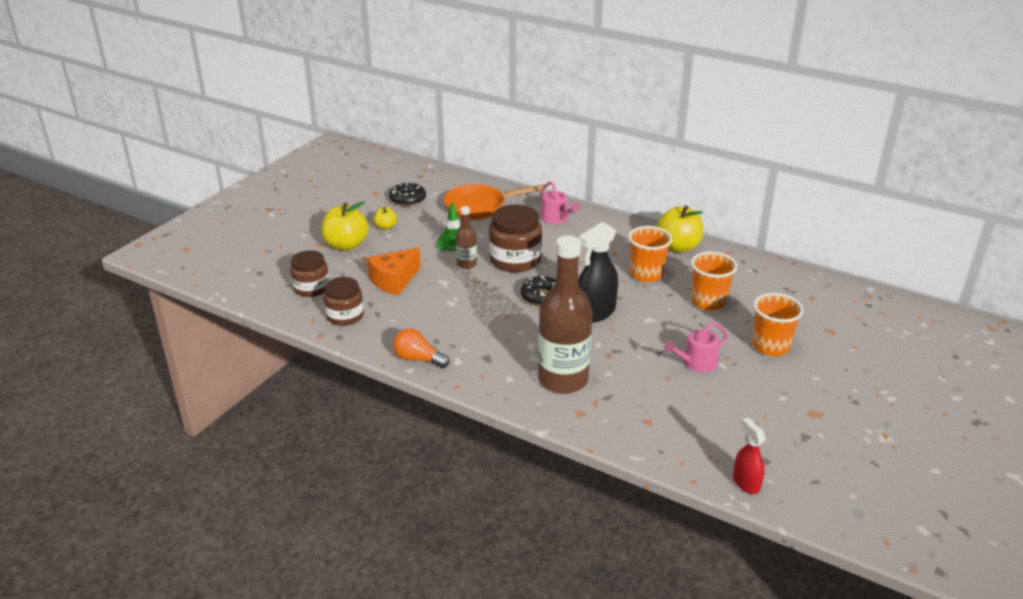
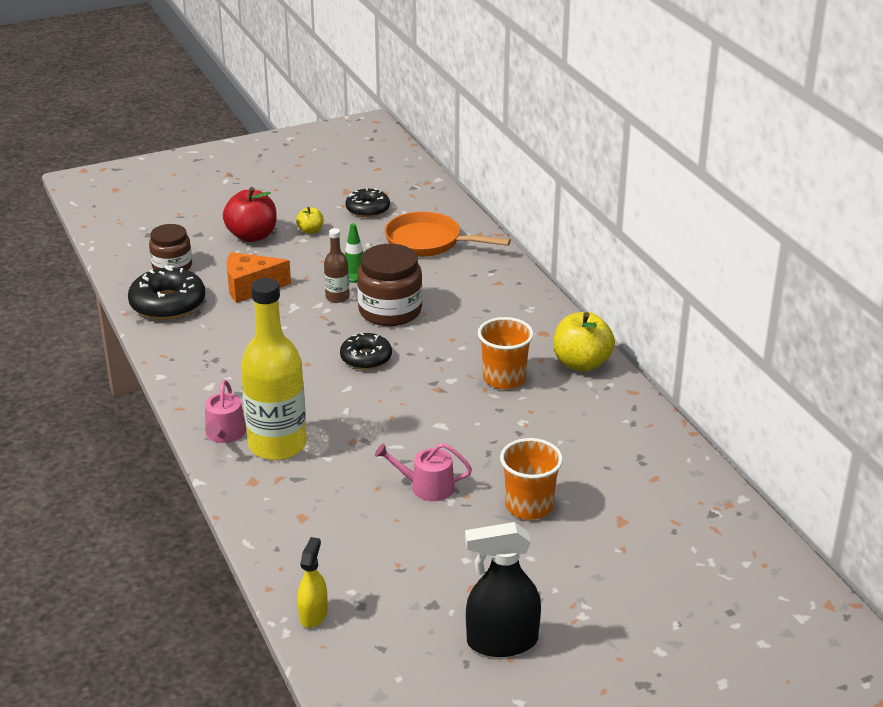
camera: 35 degrees right, 0 degrees up
yellow apple [321,201,369,251] -> red apple [223,187,277,242]
brown jar [323,277,364,326] -> black donut [128,265,205,320]
orange light bulb [393,328,450,368] -> none
brown bottle [538,235,592,394] -> yellow bottle [241,278,307,460]
pink watering can [540,181,580,224] -> pink watering can moved to [205,380,246,443]
black spray bottle [578,222,618,323] -> black spray bottle moved to [465,522,541,657]
orange cup [691,251,737,310] -> none
red spray bottle [733,417,766,494] -> yellow spray bottle [297,537,328,628]

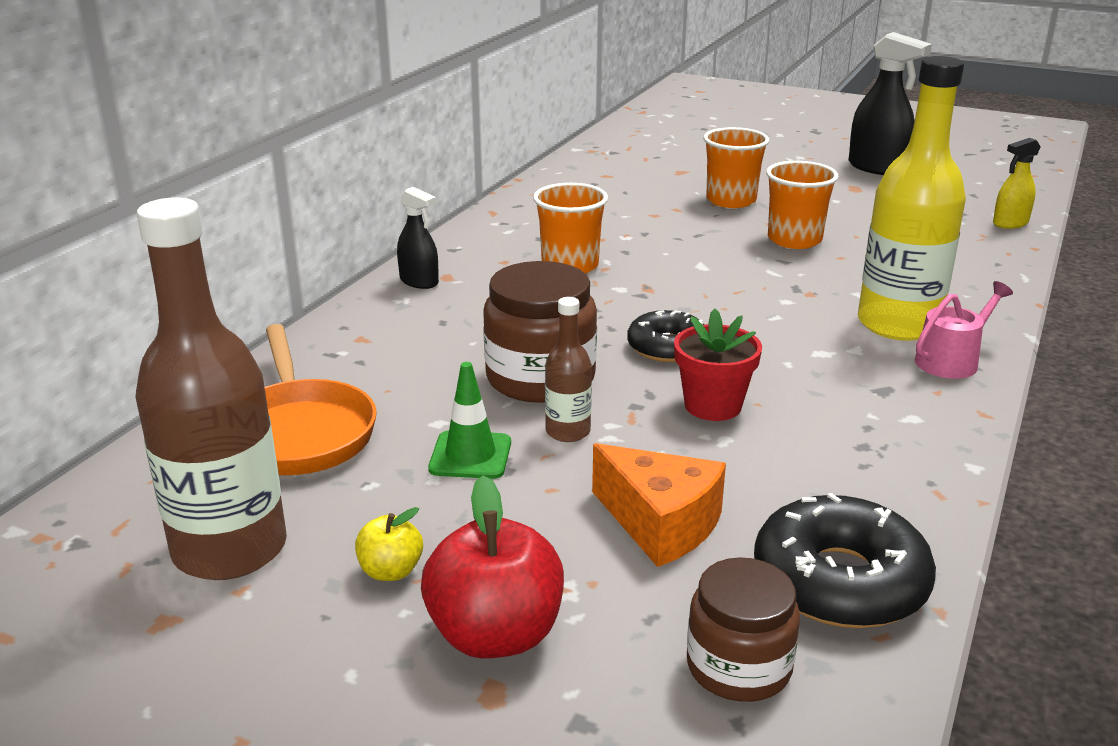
camera: 130 degrees left, 5 degrees down
black donut [345,188,390,218] -> brown bottle [135,197,287,580]
pink watering can [375,443,472,501] -> orange cup [766,161,839,249]
yellow apple [553,312,615,372] -> none
none -> black spray bottle [397,187,439,289]
none -> red flower pot [674,308,762,421]

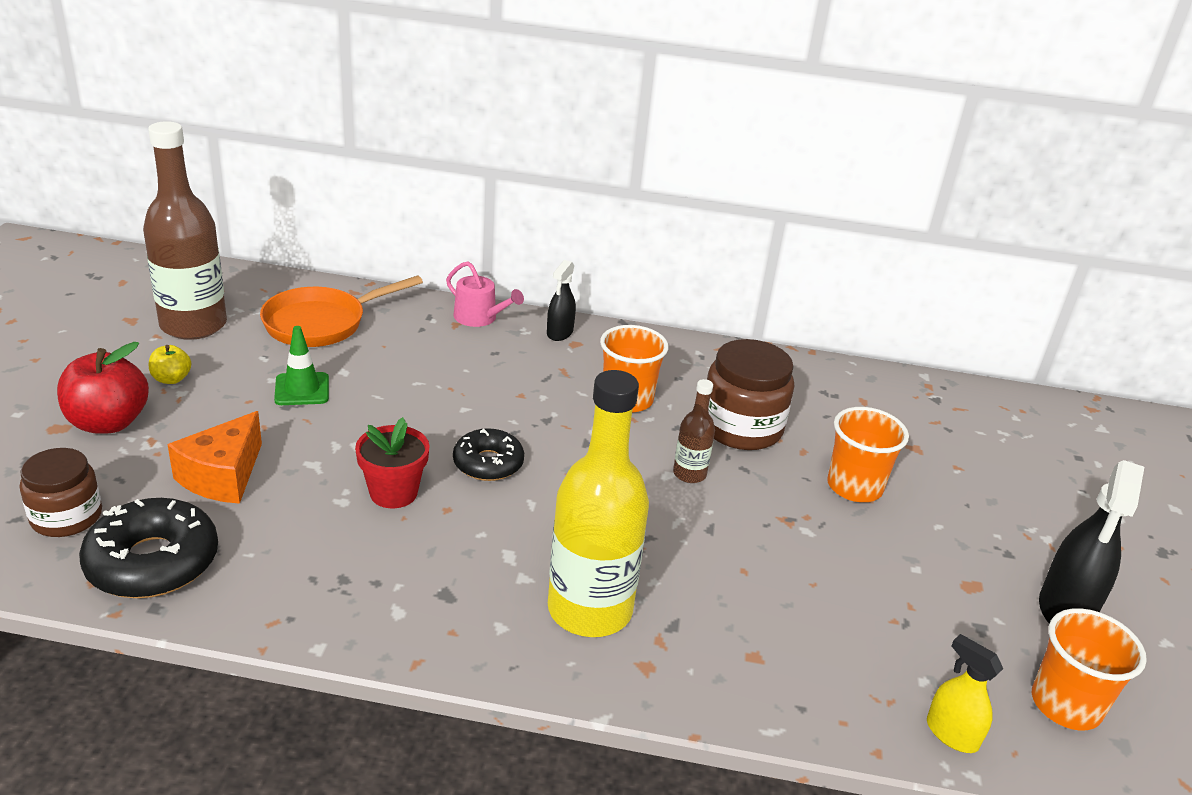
camera: 70 degrees right, 5 degrees up
brown jar [483,261,597,403] -> brown jar moved to [707,339,794,450]
brown bottle [545,297,592,442] -> brown bottle moved to [673,379,715,483]
orange cup [766,161,839,249] -> orange cup moved to [1032,608,1147,731]
pink watering can [915,281,1013,379] -> pink watering can moved to [446,261,524,327]

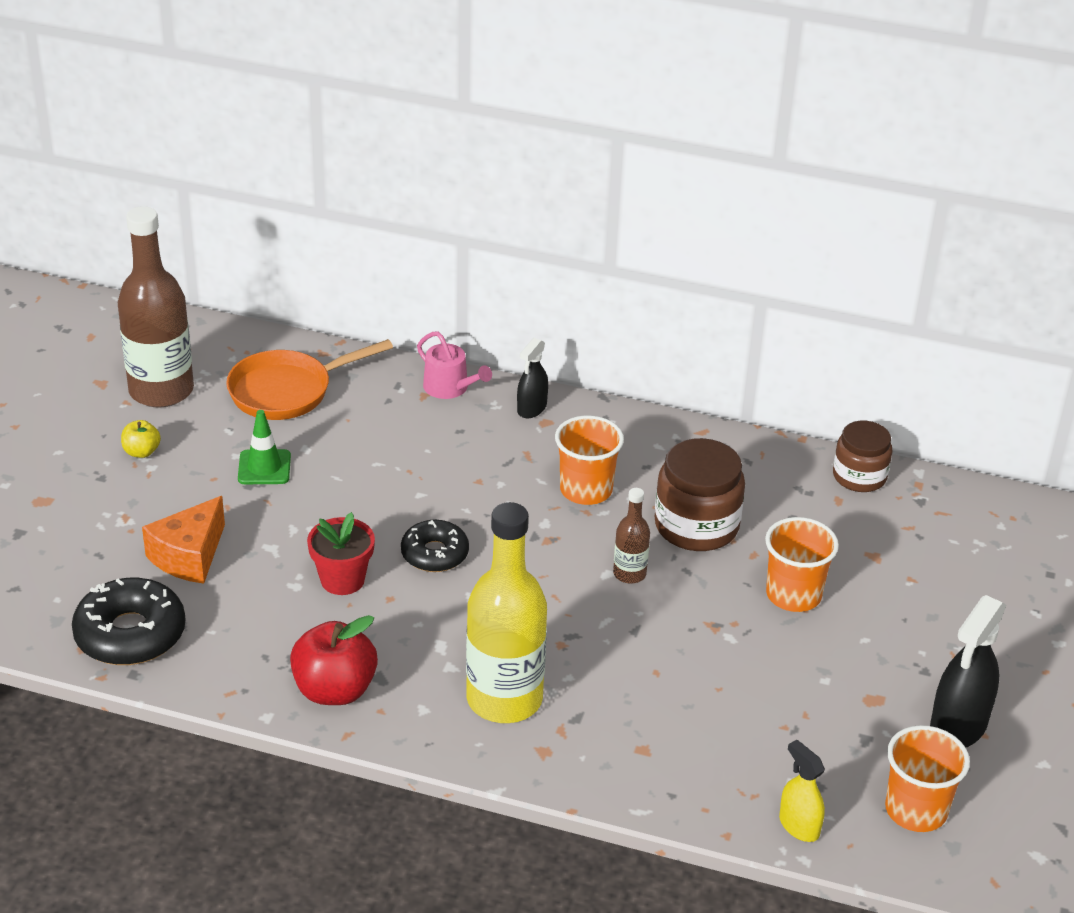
camera: 10 degrees right, 5 degrees up
brown jar [20,448,102,537] -> brown jar moved to [833,421,892,492]
red apple [57,342,149,434] -> red apple moved to [290,615,378,705]

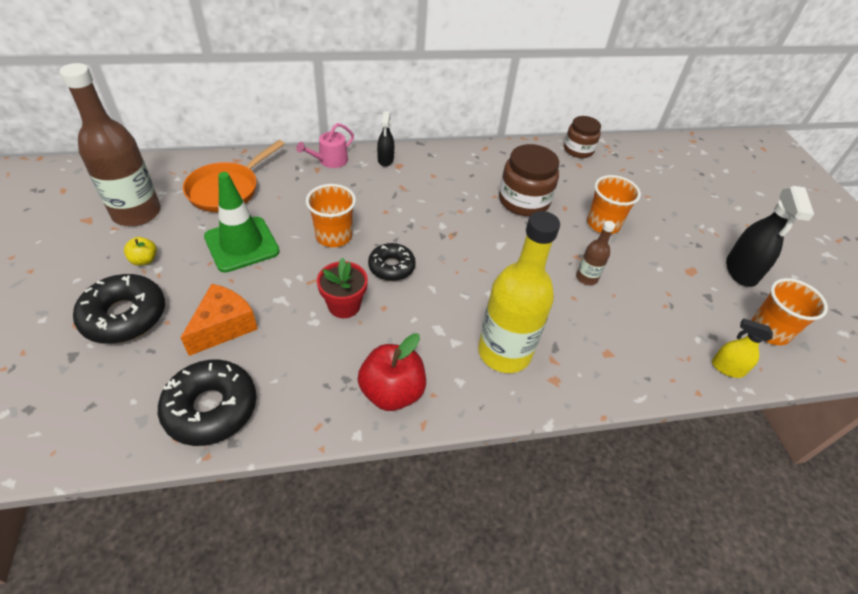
camera: 30 degrees left, 10 degrees up
orange cheese [142,496,225,584] -> orange cheese turned 150 degrees counterclockwise [180,284,258,356]
green traffic cone [238,410,291,484] -> green traffic cone [204,172,280,272], size x1.69
pink watering can [417,331,492,399] -> pink watering can turned 120 degrees clockwise [296,123,354,168]
orange cup [555,415,624,505] -> orange cup moved to [306,184,356,247]
brown bottle [613,488,650,584] -> brown bottle moved to [576,221,615,285]
none -> black donut [73,274,165,344]

